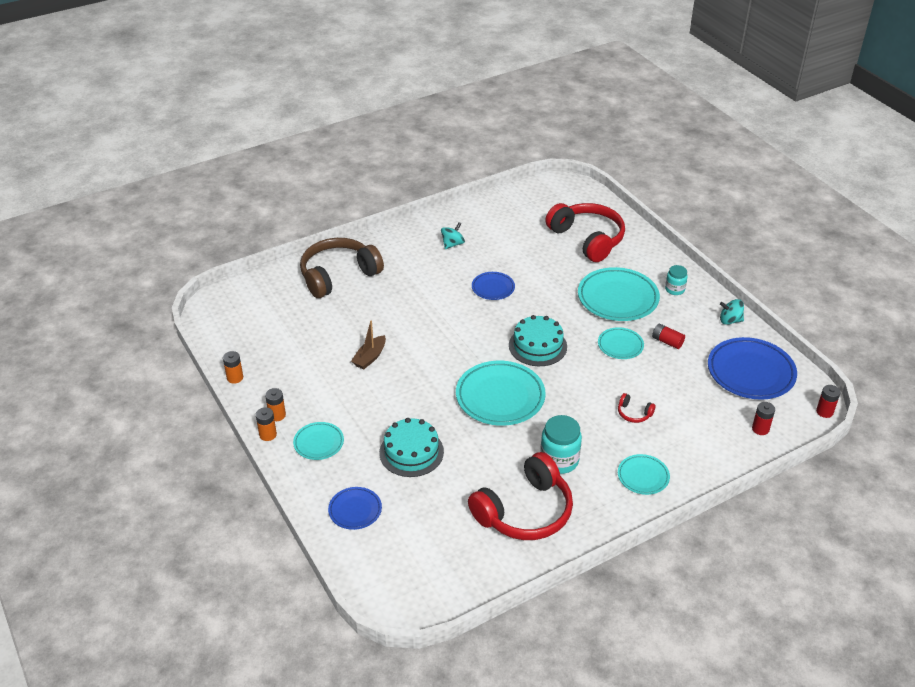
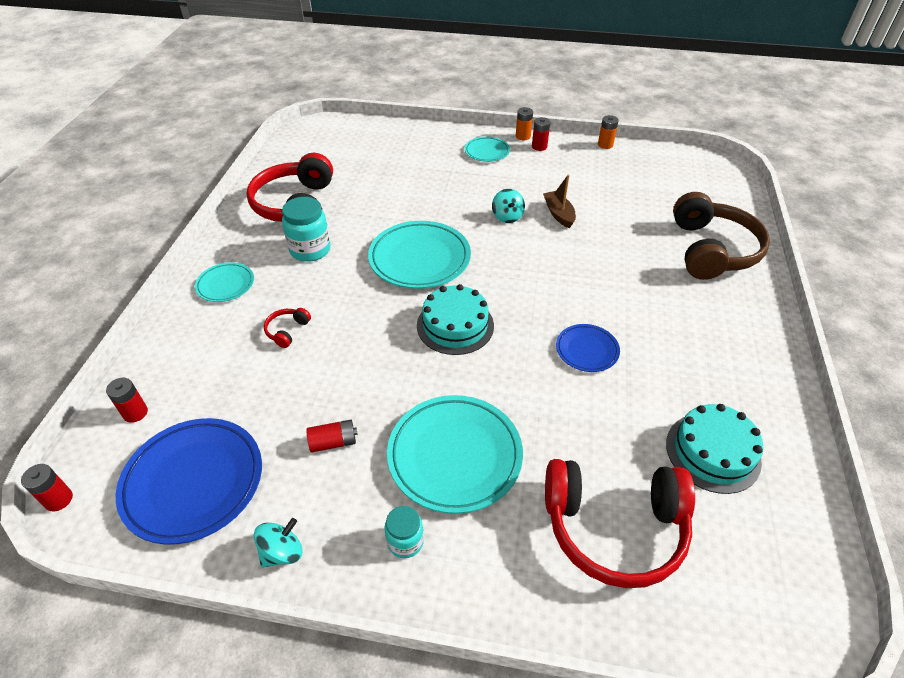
camera: 130 degrees right, 5 degrees up
orange battery [265,388,286,421] -> red battery [532,117,550,151]
blue plate [328,487,382,530] -> none
turquoise cake [379,418,444,477] -> turquoise cake moved to [666,404,764,494]
turquoise spinning top [441,222,465,249] -> turquoise spinning top moved to [492,189,525,223]
turquoise plate [598,327,644,359] -> none
red headphones [618,393,656,423] -> red headphones turned 45 degrees counterclockwise [264,308,311,348]

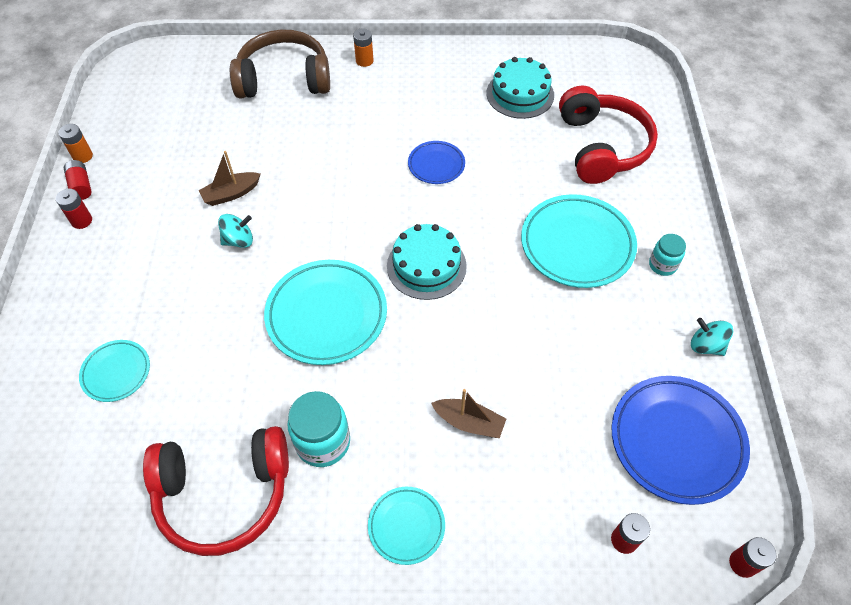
camera: 100 degrees left, 10 degrees up
red headphones [264,308,311,348] -> brown boat [431,389,506,438]
red battery [306,420,358,453] -> red battery moved to [64,160,91,200]
turquoise plate [465,136,510,162] -> turquoise plate moved to [79,340,150,402]
orange battery [516,107,533,140] -> orange battery moved to [353,28,374,67]

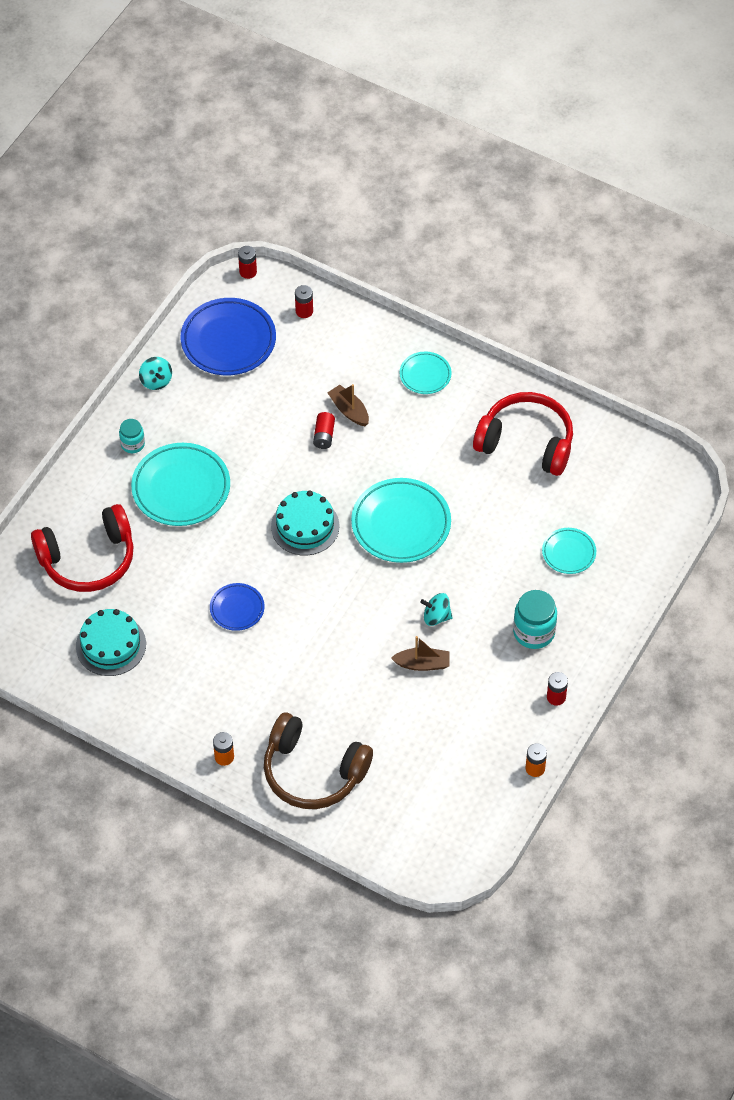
camera: 150 degrees left, 0 degrees up
red battery [64,160,91,200] -> red battery moved to [313,412,335,449]
turquoise jar [287,391,350,467] -> turquoise jar moved to [513,590,557,649]
red headphones [559,86,658,184] -> red headphones turned 135 degrees counterclockwise [31,504,134,592]

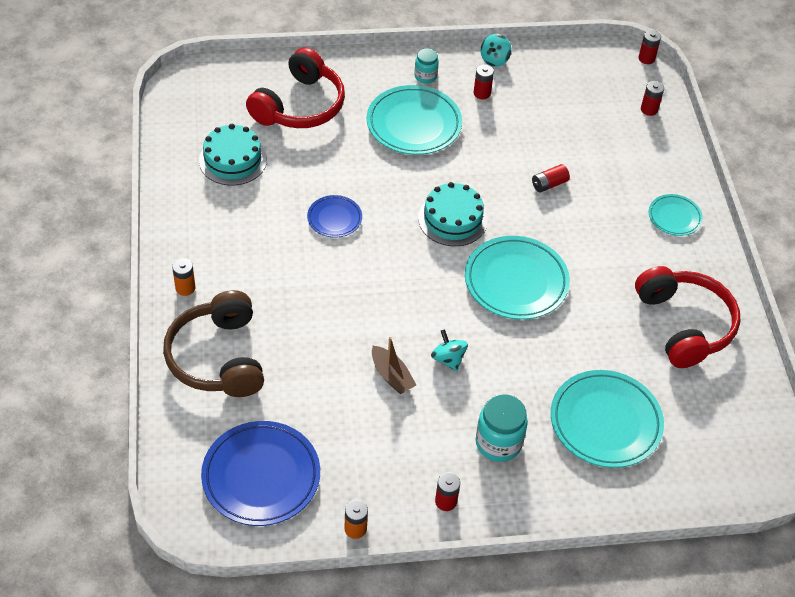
camera: 50 degrees right, 5 degrees down
red headphones [31,504,134,592] -> red headphones turned 90 degrees counterclockwise [246,47,345,128]
blue plate [180,298,276,375] -> blue plate moved to [201,421,320,526]
brown boat [328,384,369,426] -> none
turquoise plate [542,528,596,574] -> turquoise plate [551,370,664,468], size x1.85
none -> red battery [474,65,494,99]

